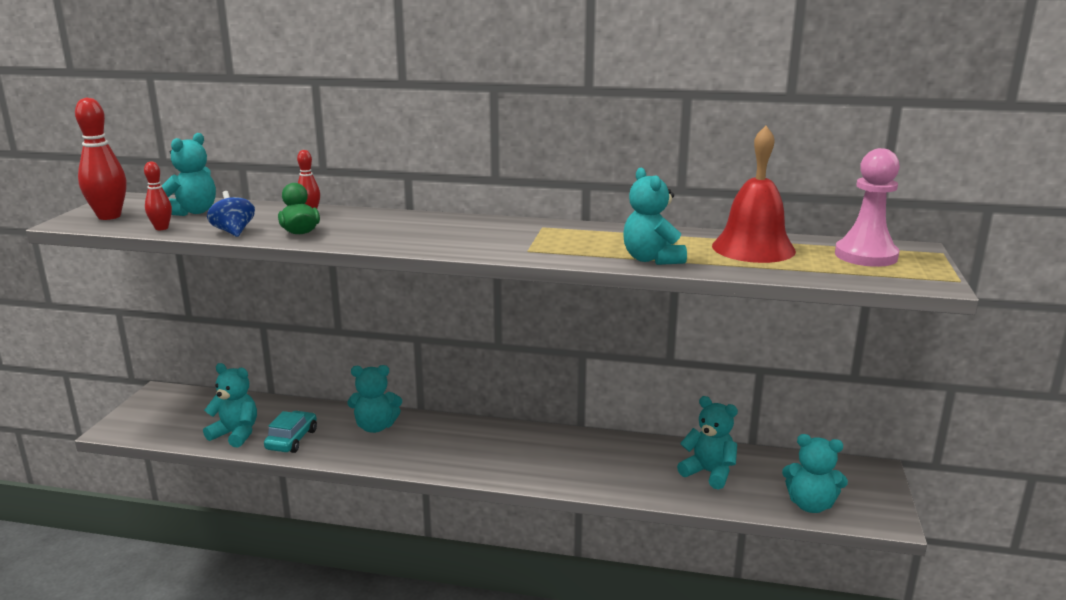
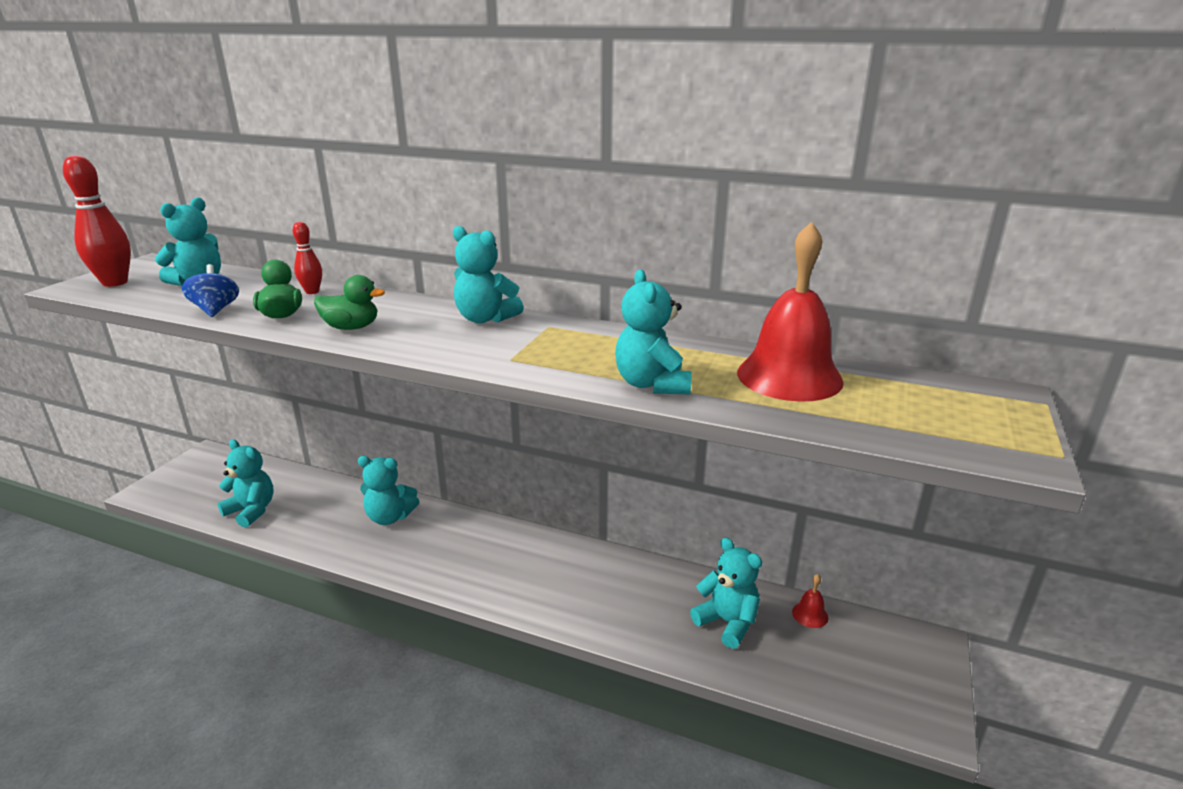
camera: 10 degrees right, 5 degrees up
red bowling pin [144,162,172,230] -> none
turquoise car [264,411,317,453] -> none
turquoise teddy bear [782,434,848,513] -> turquoise teddy bear moved to [453,226,524,323]
pink pawn [835,148,900,267] -> none
none -> green duck [314,275,385,330]
none -> red bell [792,574,828,628]

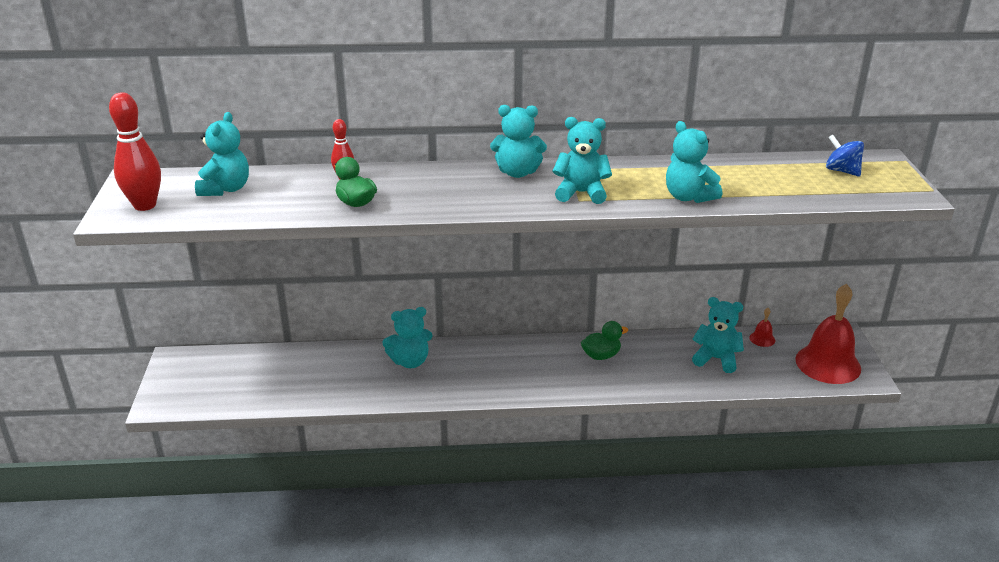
camera: 25 degrees left, 5 degrees up
blue spinning top [182,264,239,317] -> blue spinning top moved to [826,135,864,177]
turquoise teddy bear [217,439,274,528] -> turquoise teddy bear moved to [553,117,612,204]
green duck [314,275,385,330] -> green duck moved to [581,321,628,360]
red bell [737,221,844,402] -> red bell moved to [795,284,861,384]

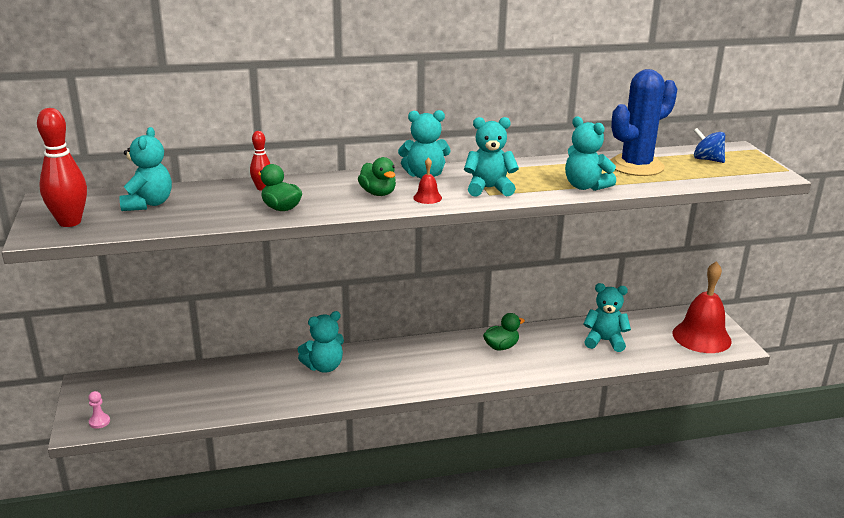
camera: 10 degrees left, 5 degrees down
red bell [749,308,775,347] -> red bell moved to [413,157,442,204]
none -> pink pawn [88,391,110,429]
none -> green duck [358,157,396,196]
none -> blue cactus [610,69,677,176]

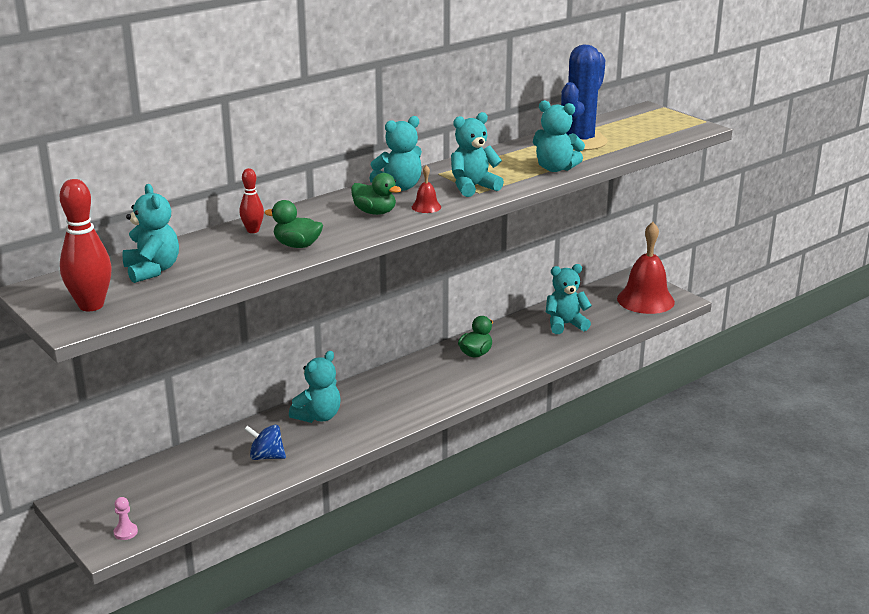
camera: 25 degrees left, 0 degrees up
blue spinning top [694,128,725,163] -> blue spinning top moved to [244,425,286,460]

